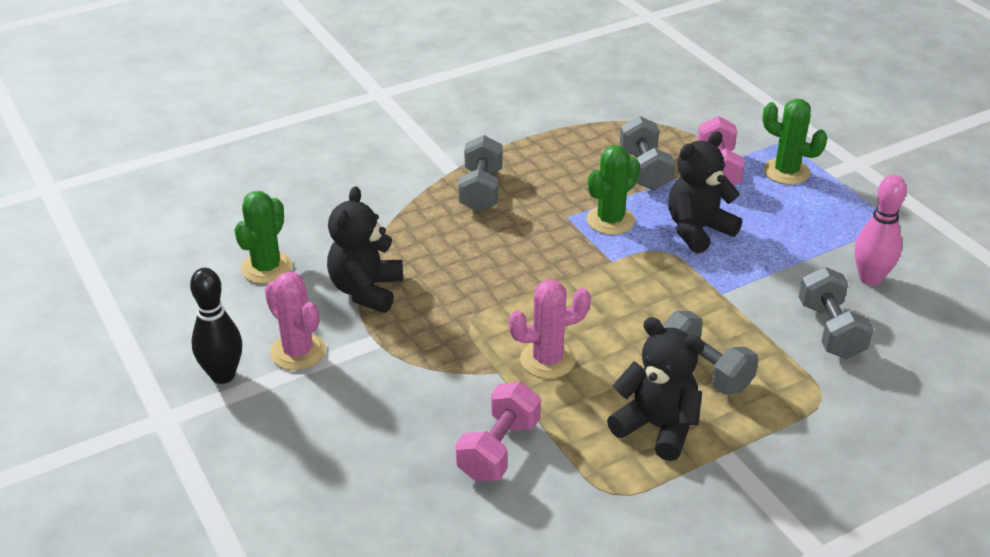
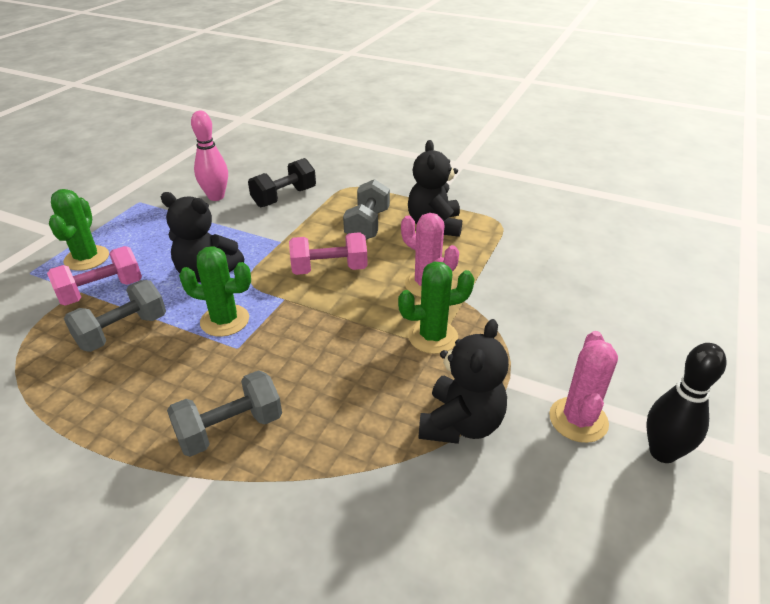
camera: 125 degrees left, 0 degrees up
green cactus [234,191,292,284] -> green cactus moved to [398,261,474,354]
black teddy bear [327,186,403,313] -> black teddy bear turned 45 degrees counterclockwise [419,319,509,444]
pink dumbbell [456,382,541,482] -> pink dumbbell moved to [289,232,368,275]
grey dumbbell [799,267,874,359] -> black dumbbell [248,158,316,207]

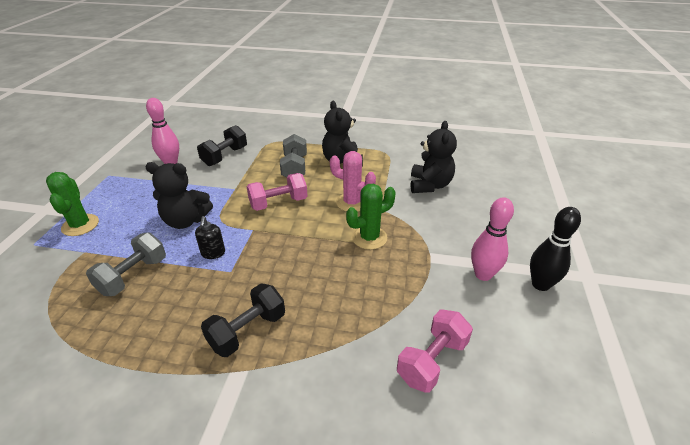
camera: 15 degrees left, 0 degrees up
pink dumbbell [47,246,142,306] -> pink dumbbell moved to [397,309,473,393]
grey dumbbell [167,370,282,457] -> black dumbbell [201,283,285,357]
green cactus [179,246,251,337] -> black soap dispenser [195,216,225,259]
black teddy bear [419,319,509,444] -> black teddy bear moved to [411,121,457,193]
pink cactus [549,331,618,443] -> pink bowling pin [471,197,514,281]

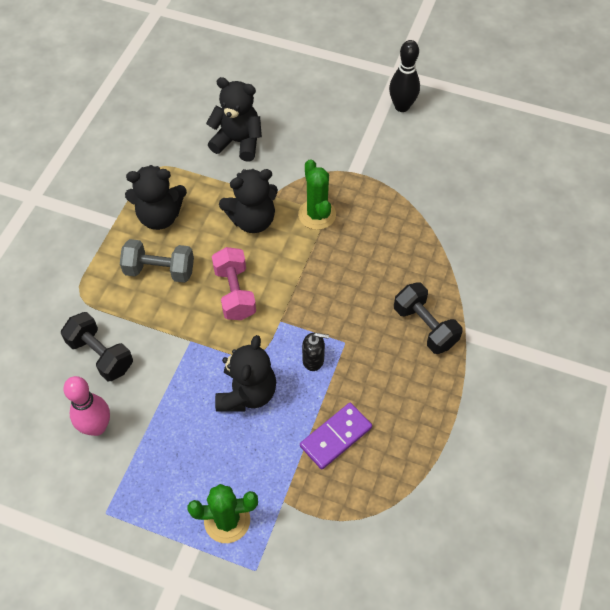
camera: 80 degrees left, 20 degrees up
grey dumbbell [86,232,166,296] -> purple domino [300,403,372,470]
pink cactus [330,151,376,212] -> black teddy bear [219,169,278,233]
pink dumbbell [397,309,473,393] -> none
pink bowling pin [471,197,514,281] -> none

